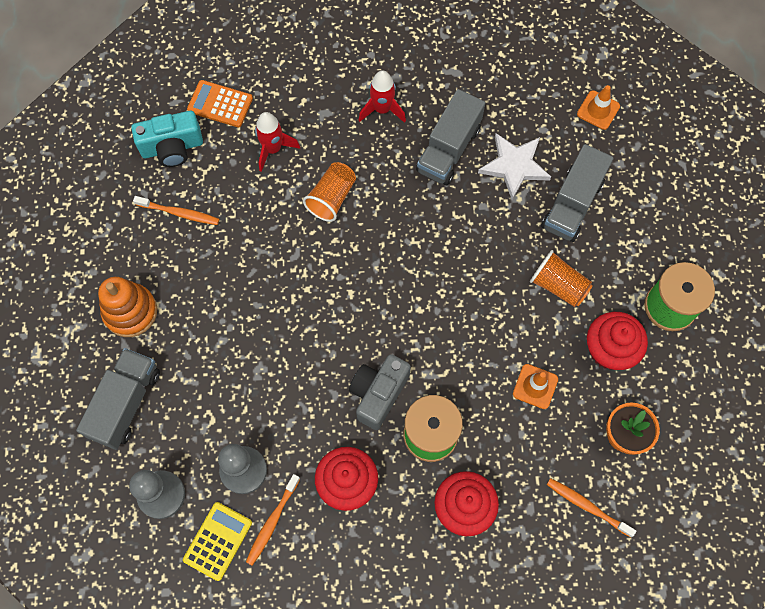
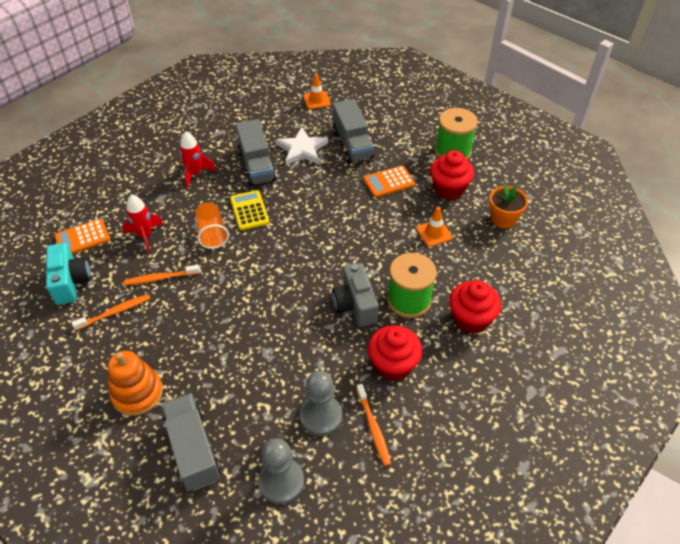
camera: 45 degrees left, 20 degrees down
turquoise camera [131,111,203,167] -> turquoise camera turned 45 degrees counterclockwise [46,243,91,305]
yellow calculator [183,502,252,581] -> yellow calculator moved to [230,190,269,230]
orange cup [530,250,593,307] -> orange calculator [363,166,415,197]
orange toothbrush [547,478,636,538] -> orange toothbrush moved to [124,265,200,285]

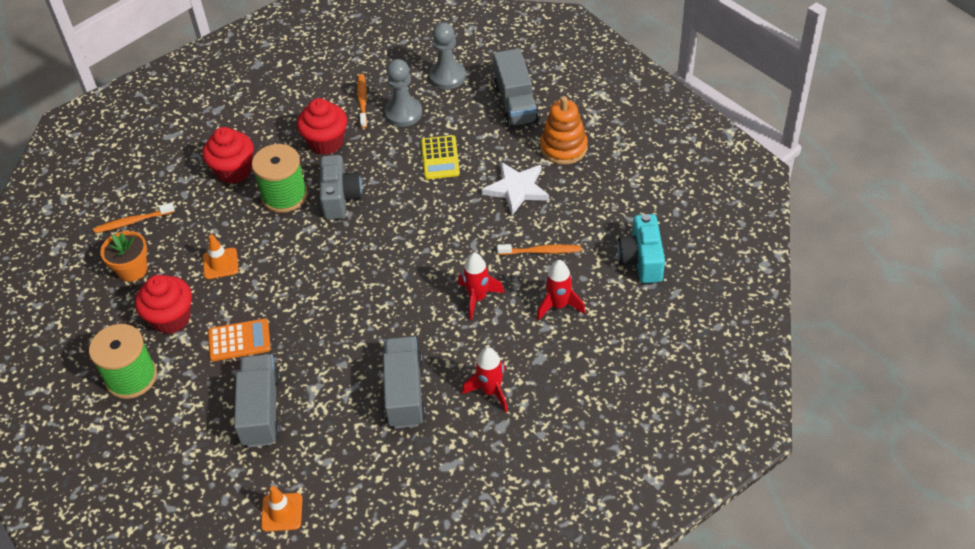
camera: 165 degrees left, 0 degrees up
orange calculator [55,219,110,254] -> none
orange toothbrush [72,294,150,331] -> orange toothbrush moved to [94,203,175,233]
orange cup [196,203,229,249] -> red rocket [458,253,505,320]
yellow calculator [230,190,269,230] -> yellow calculator moved to [421,135,460,179]
white star [276,127,328,165] -> white star moved to [482,161,549,215]

